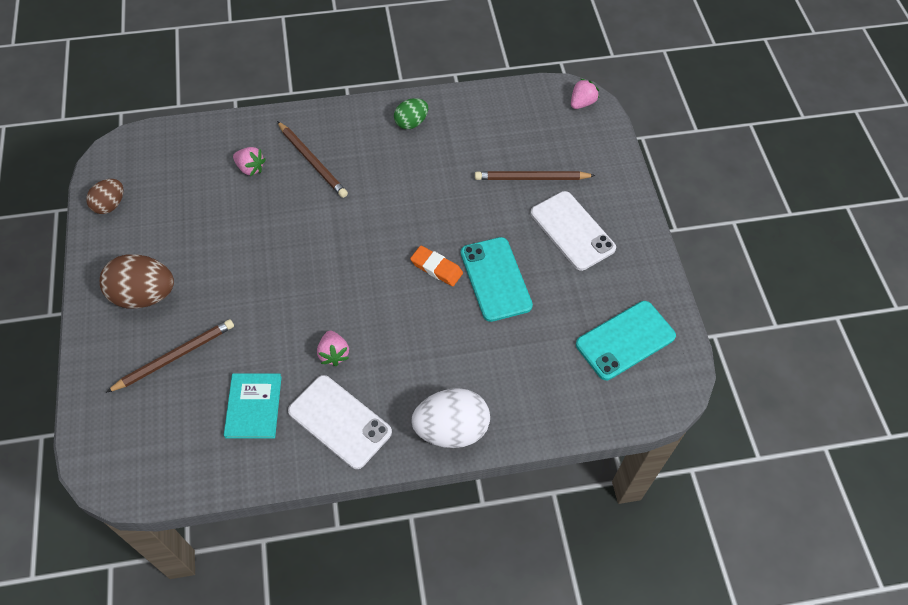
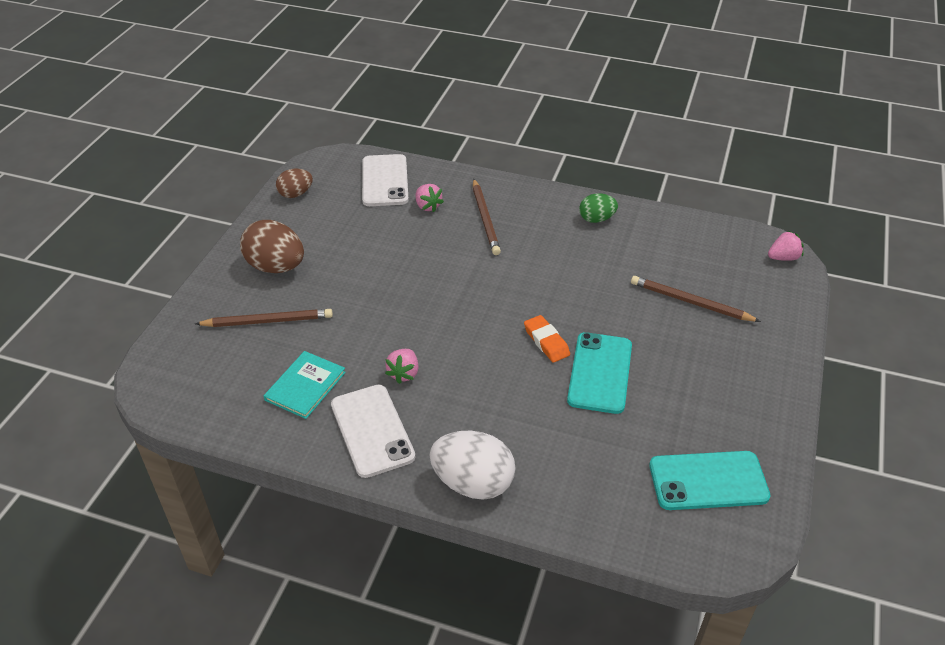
camera: 30 degrees right, 15 degrees down
white phone [531,191,616,271] -> white phone moved to [362,154,409,206]

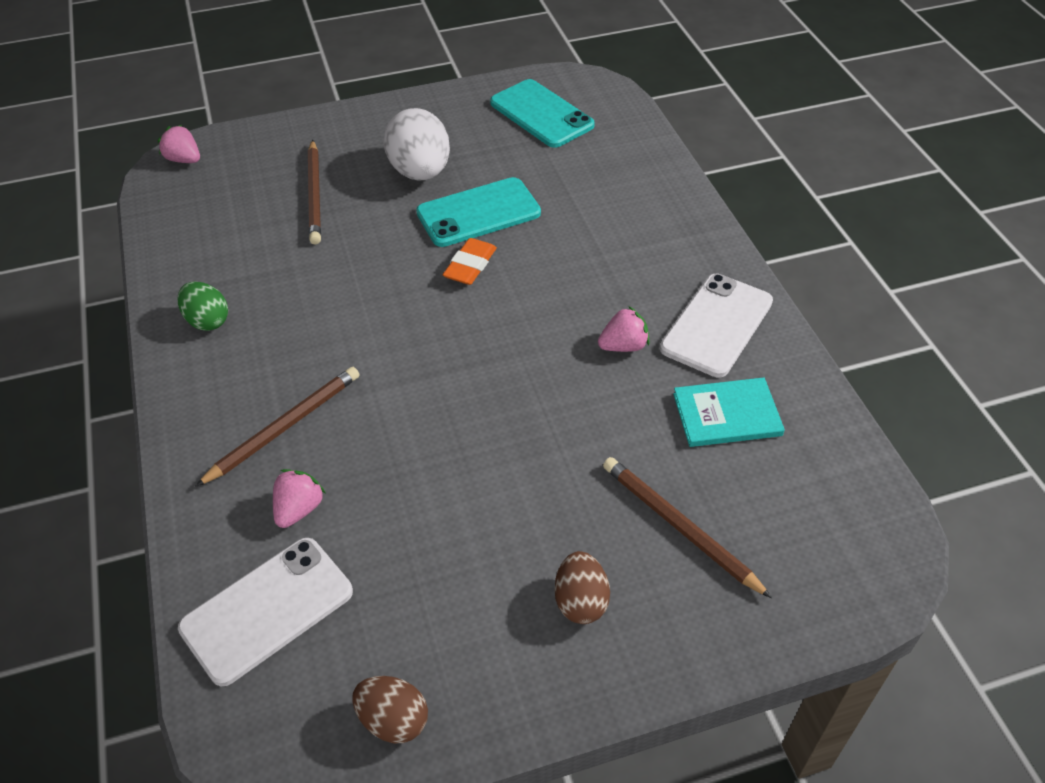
camera: 125 degrees left, 5 degrees up
brown egg [240,220,304,273] -> brown egg [555,551,610,624], size x0.59
white egg [429,431,516,500] -> white egg moved to [383,108,450,181]

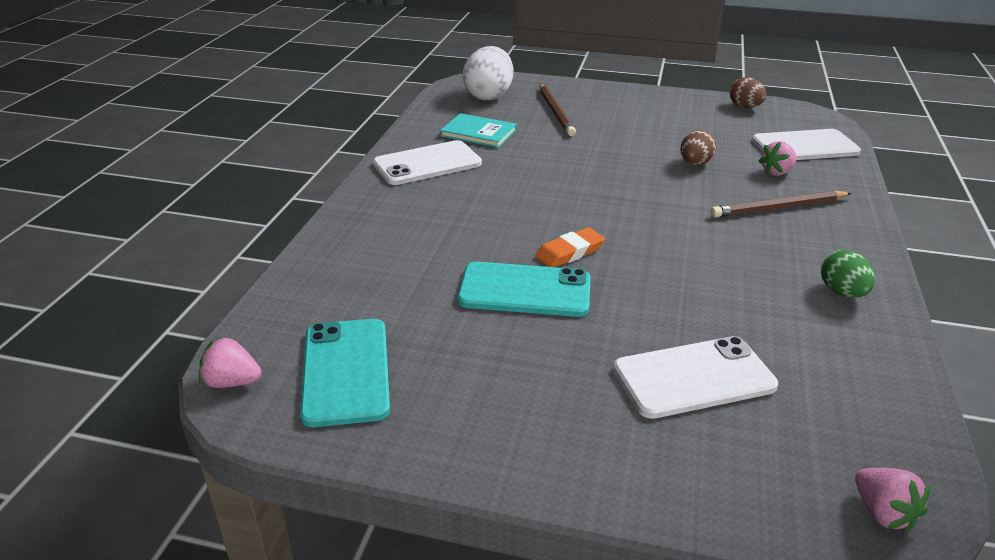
camera: 150 degrees left, 15 degrees down
brown pencil [308,140,321,244] -> white phone [613,336,778,419]
white egg [383,108,450,181] -> white egg moved to [463,46,513,100]
brown egg [555,551,610,624] -> brown egg moved to [680,130,716,166]
pink strawberry [598,306,650,352] -> pink strawberry moved to [199,336,261,388]

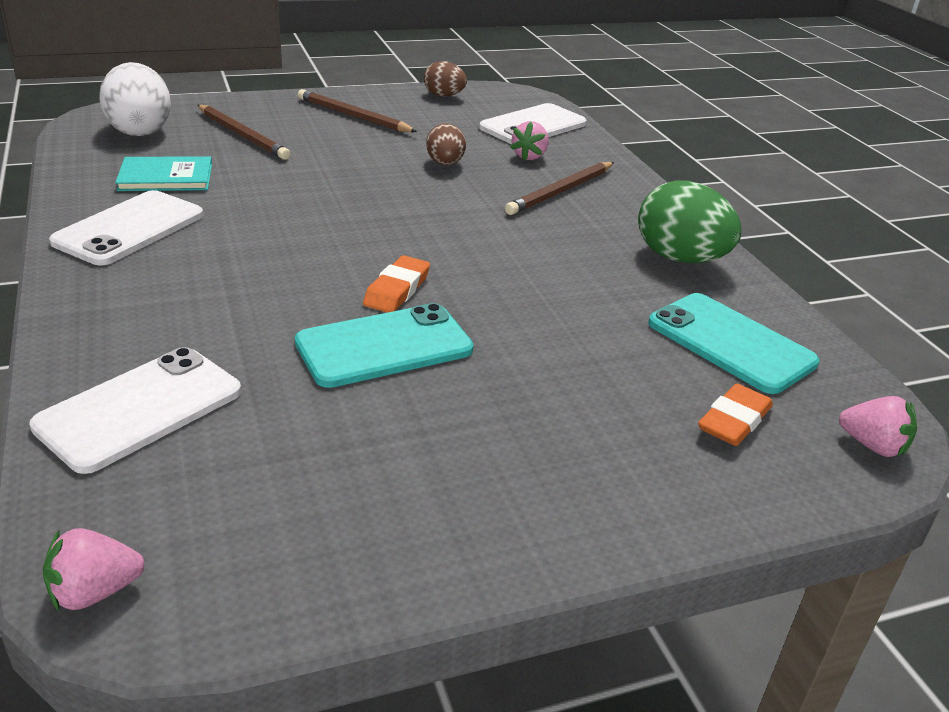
camera: 35 degrees left, 0 degrees up
turquoise phone [300,319,390,427] -> turquoise phone moved to [648,293,820,394]
white phone [613,336,778,419] -> white phone moved to [29,347,241,474]
green egg [821,250,875,298] -> green egg [638,180,741,263], size x1.69
none -> brown pencil [298,89,417,132]
none -> orange eraser [698,384,773,446]

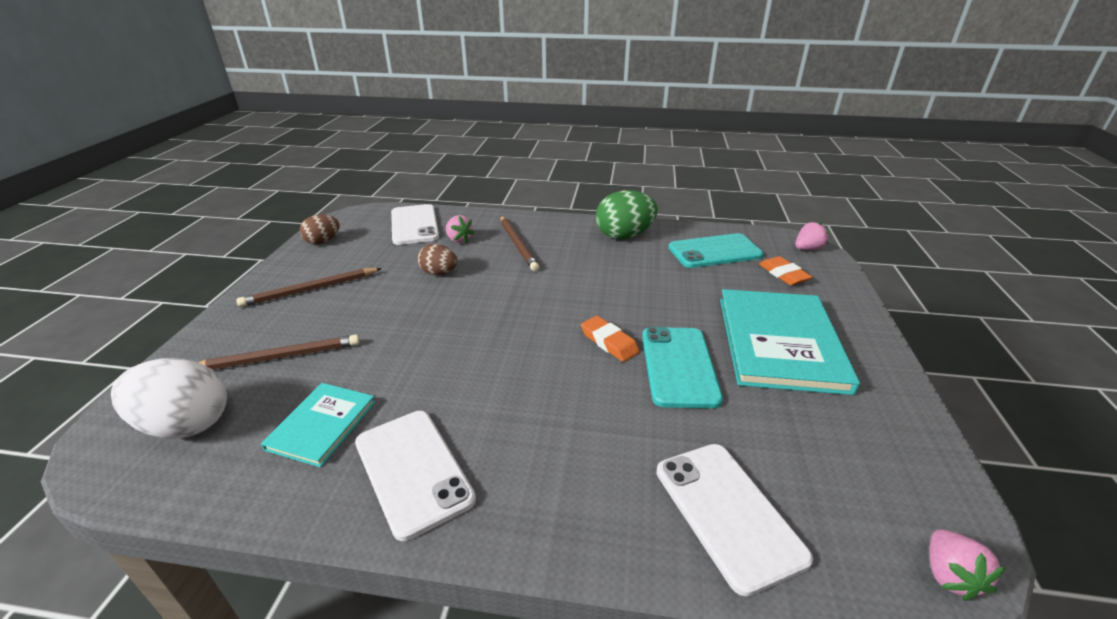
camera: 60 degrees left, 0 degrees up
none -> turquoise book [720,289,860,395]

